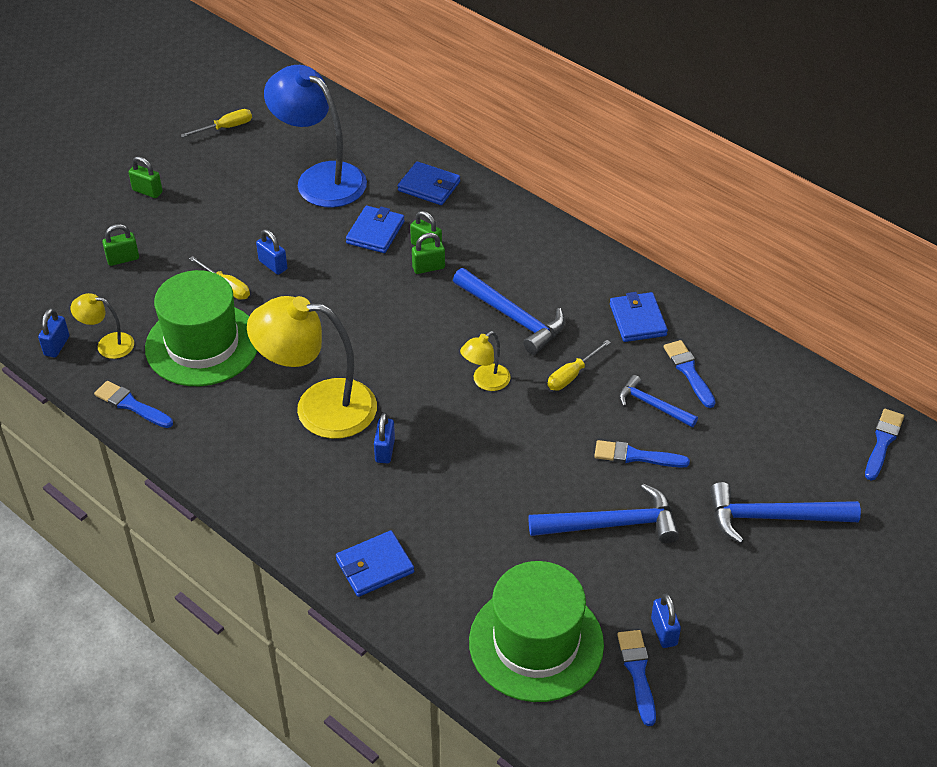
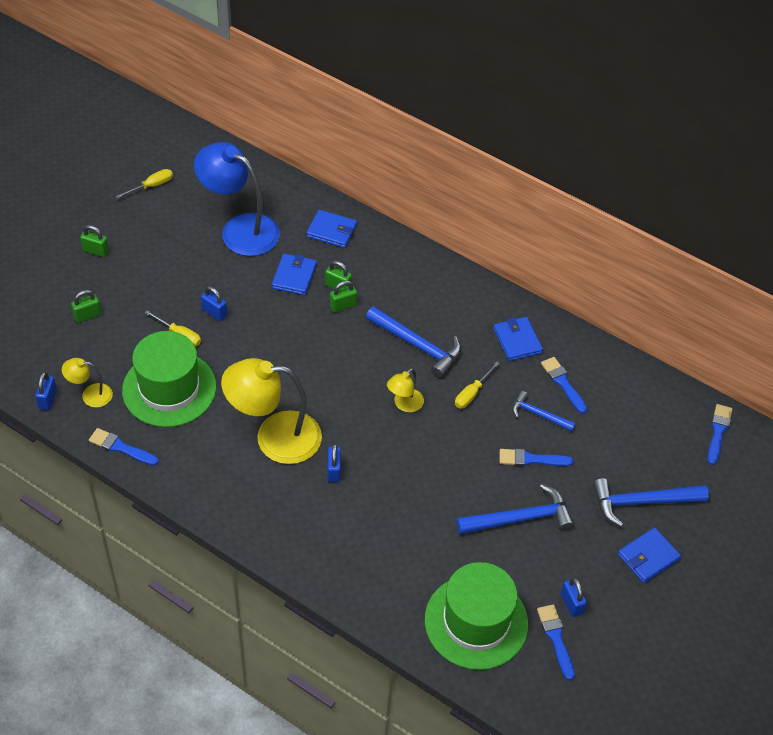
camera: 10 degrees left, 5 degrees up
blue wallet [336,531,414,597] -> blue wallet moved to [618,527,681,583]

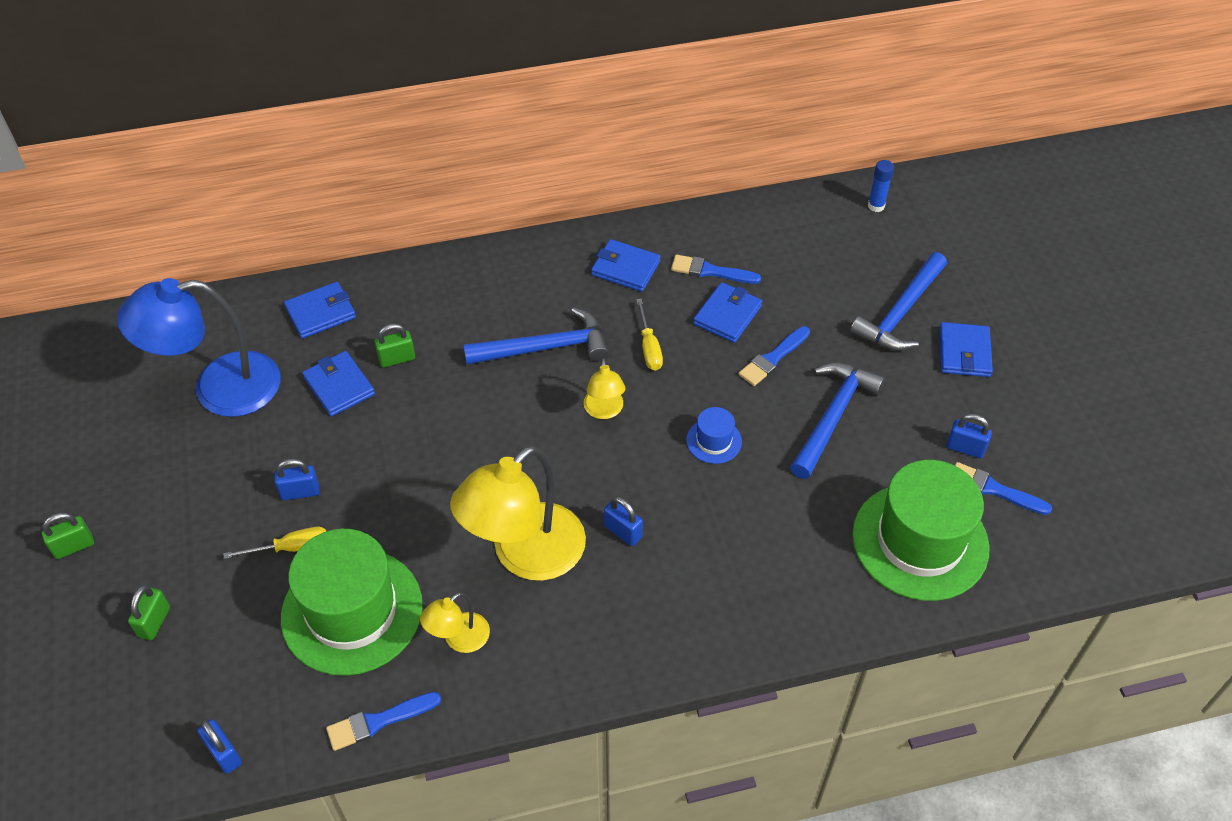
camera: 45 degrees left, 0 degrees up
yellow lamp [62,358,113,408] -> yellow lamp moved to [420,592,490,653]
yellow screwdriver [115,169,173,199] -> none
green padlock [330,280,357,312] -> none
blue hammer [512,391,576,432] -> blue wallet [693,282,762,343]
blue brush [707,404,733,465] -> blue glue stick [868,160,894,212]
none -> blue hat [686,407,742,464]

